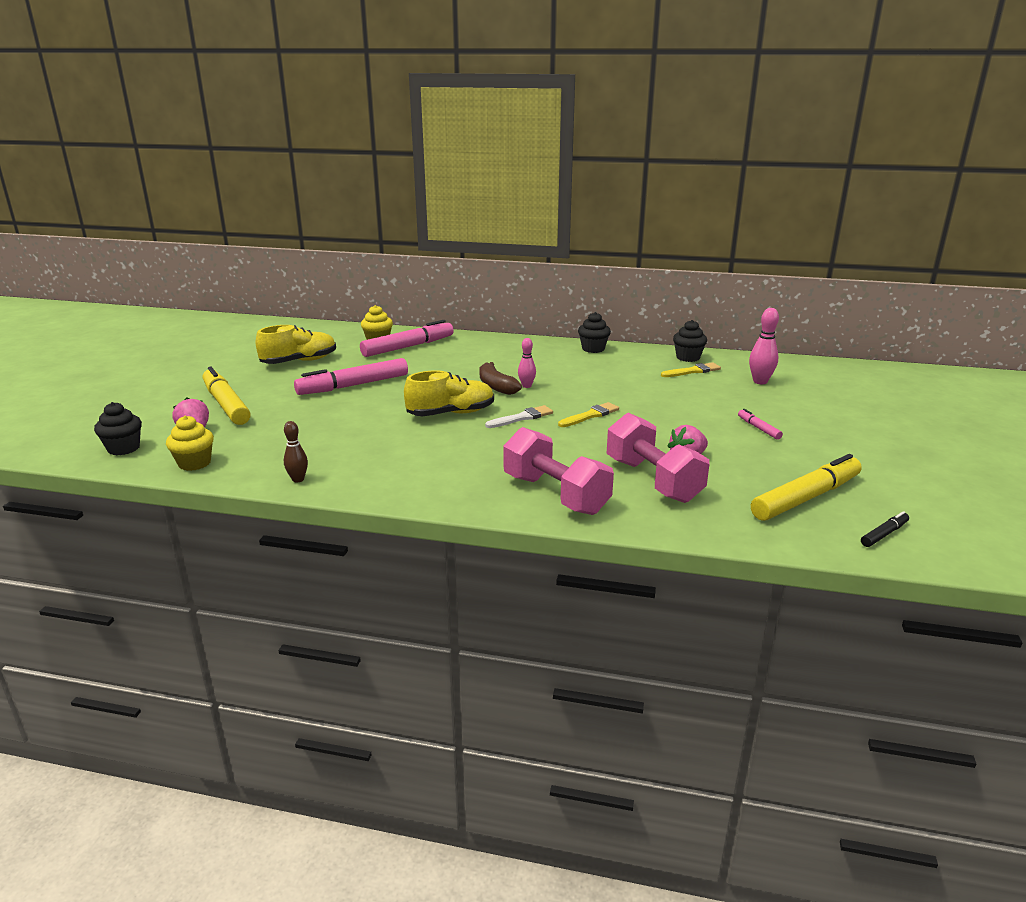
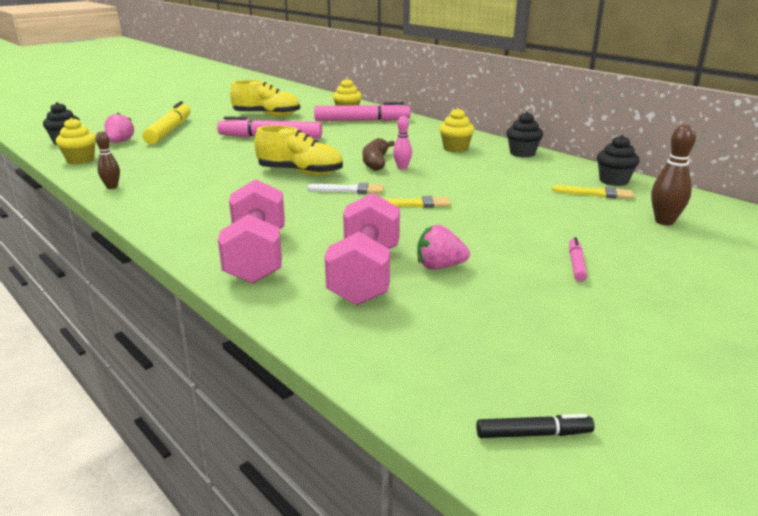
camera: 35 degrees right, 0 degrees up
pink bowling pin [749,308,779,384] -> brown bowling pin [651,124,696,225]
yellow marker [751,454,862,521] -> none
none -> yellow cupcake [439,108,475,153]

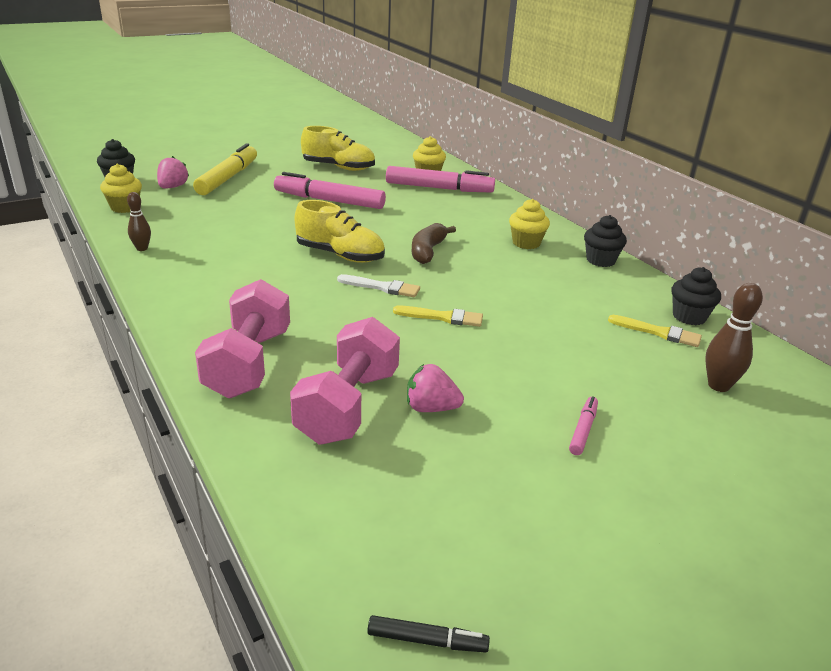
camera: 10 degrees right, 5 degrees up
pink bowling pin [393,116,412,170] -> none

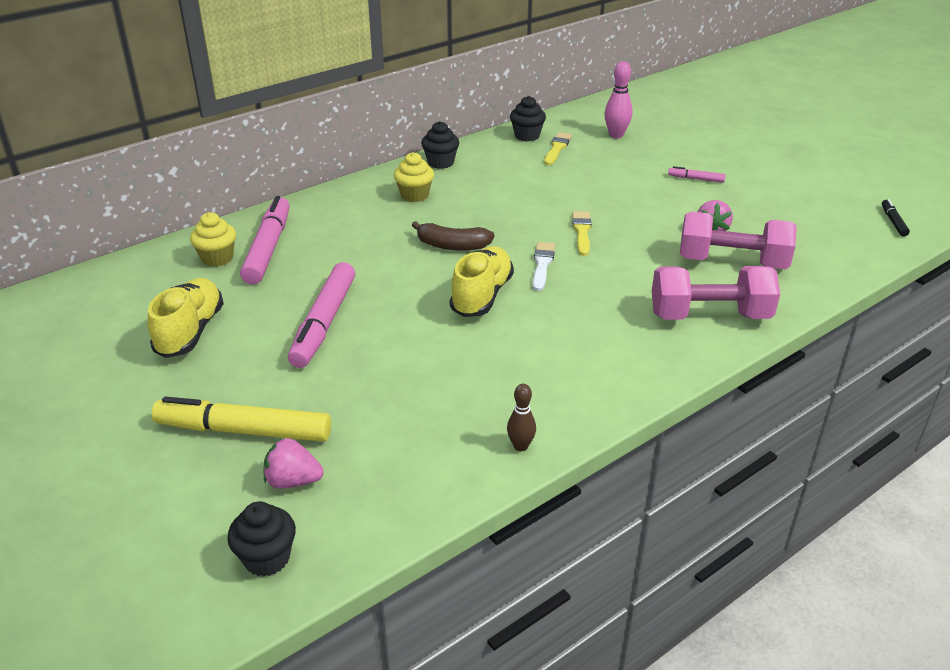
camera: 95 degrees left, 5 degrees up
yellow cupcake [100,164,142,213] -> none
brown bowling pin [705,283,763,392] -> pink bowling pin [605,61,632,138]

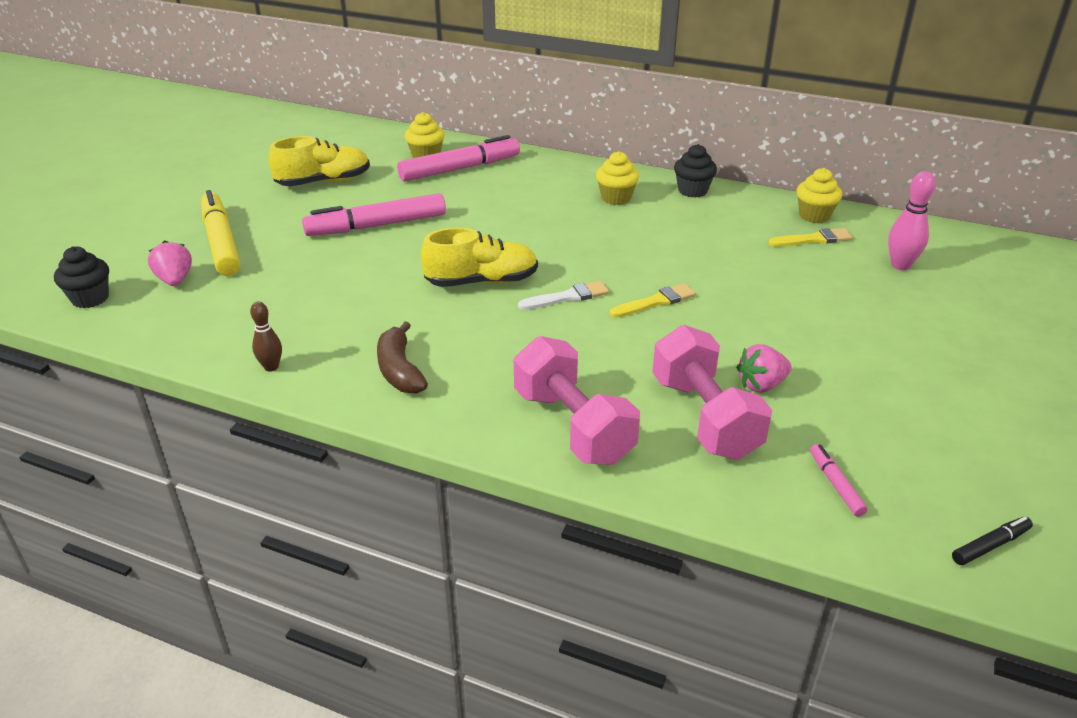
camera: 60 degrees right, 0 degrees up
brown banana [412,221,494,251] -> brown banana moved to [377,321,428,394]
black cupcake [510,96,546,141] -> yellow cupcake [796,168,842,223]
pink marker [668,166,726,183] -> pink marker moved to [810,444,868,517]

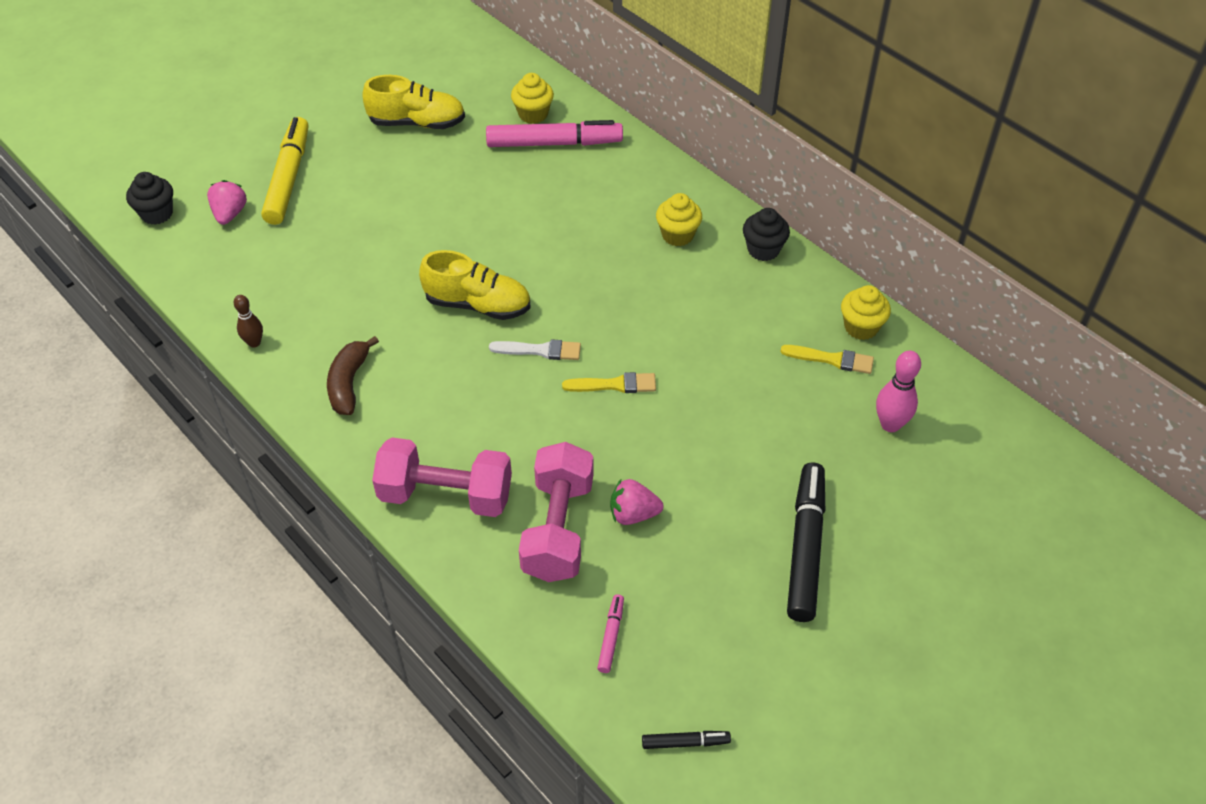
camera: 25 degrees right, 15 degrees up
pink marker [302,193,446,236] -> none
pink dumbbell [514,336,640,465] -> pink dumbbell turned 75 degrees counterclockwise [372,437,512,517]
none -> black marker [787,463,825,622]

